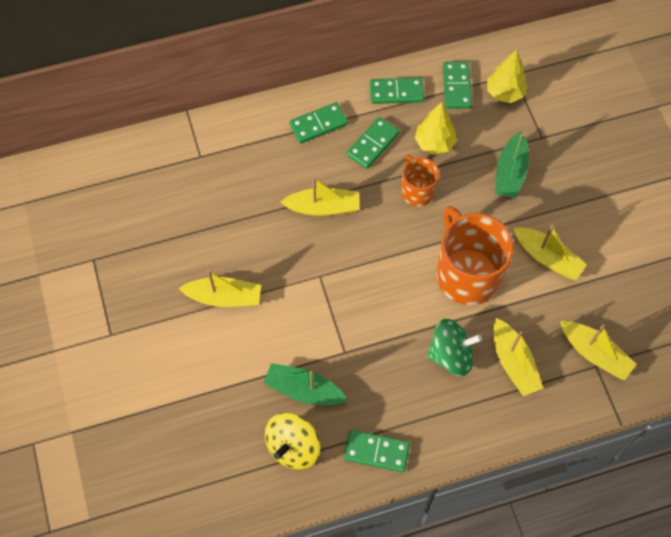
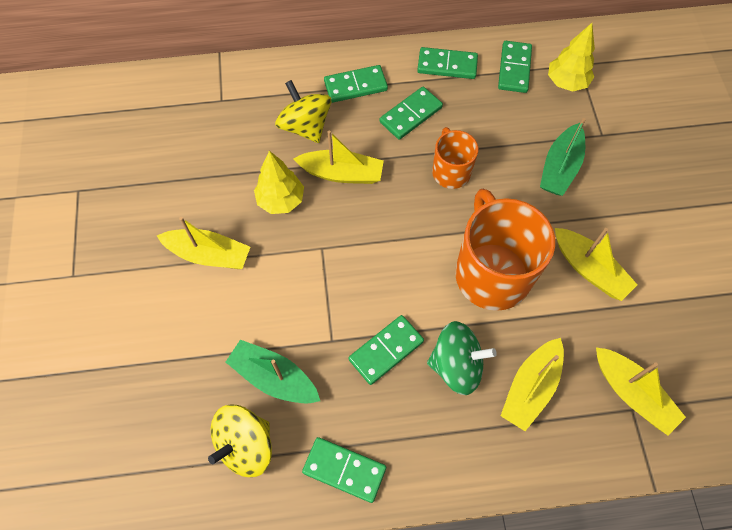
camera: 10 degrees right, 0 degrees up
yellow tree [415,102,457,155] -> yellow tree moved to [254,151,304,214]
yellow boat [493,318,543,396] -> yellow boat turned 45 degrees clockwise [501,338,564,431]
none -> yellow spinning top [275,80,331,143]
none -> green domino [349,315,424,385]

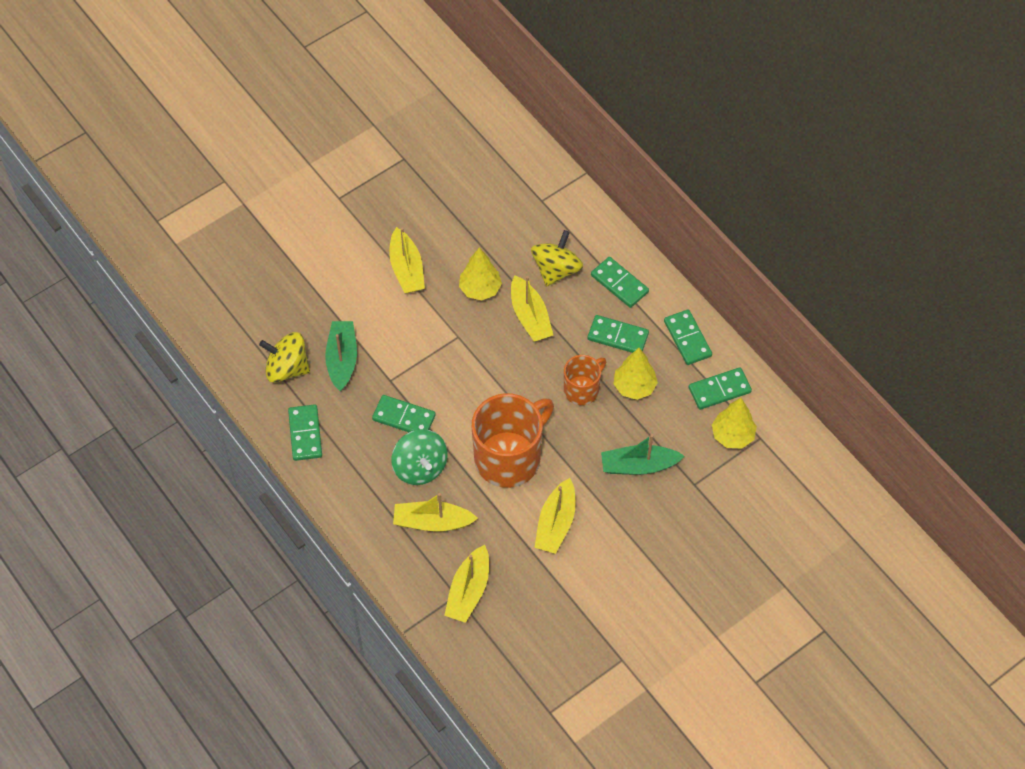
camera: 60 degrees right, 5 degrees down
none -> yellow tree [613,348,658,400]

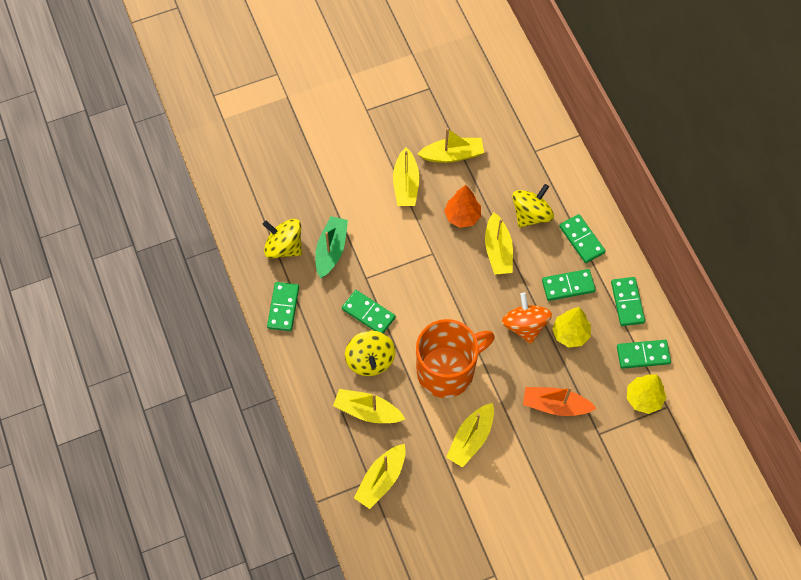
camera: 15 degrees right, 5 degrees up
green spinning top [392,429,448,485] -> yellow spinning top [345,330,395,376]
yellow tree [459,248,502,300] -> orange tree [444,185,481,228]
orange mug [564,355,606,405] -> orange spinning top [502,293,552,344]
green domino [587,315,649,353] -> green domino turned 45 degrees counterclockwise [542,269,596,301]
green boat [601,434,685,475] -> orange boat [523,387,597,416]
none -> yellow boat [417,128,484,163]

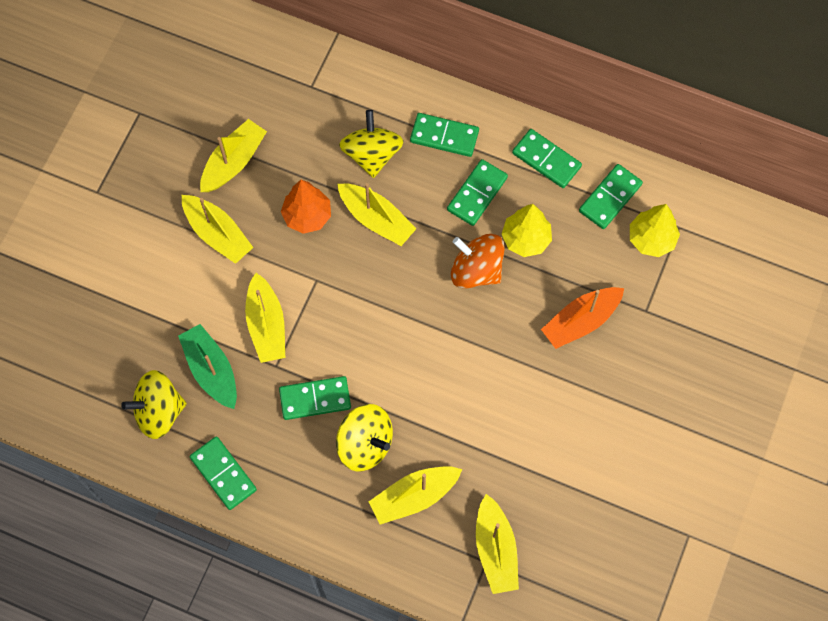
camera: 45 degrees left, 5 degrees up
orange mug [416,319,495,398] -> none
yellow boat [446,403,494,468] -> yellow boat moved to [245,273,285,363]

